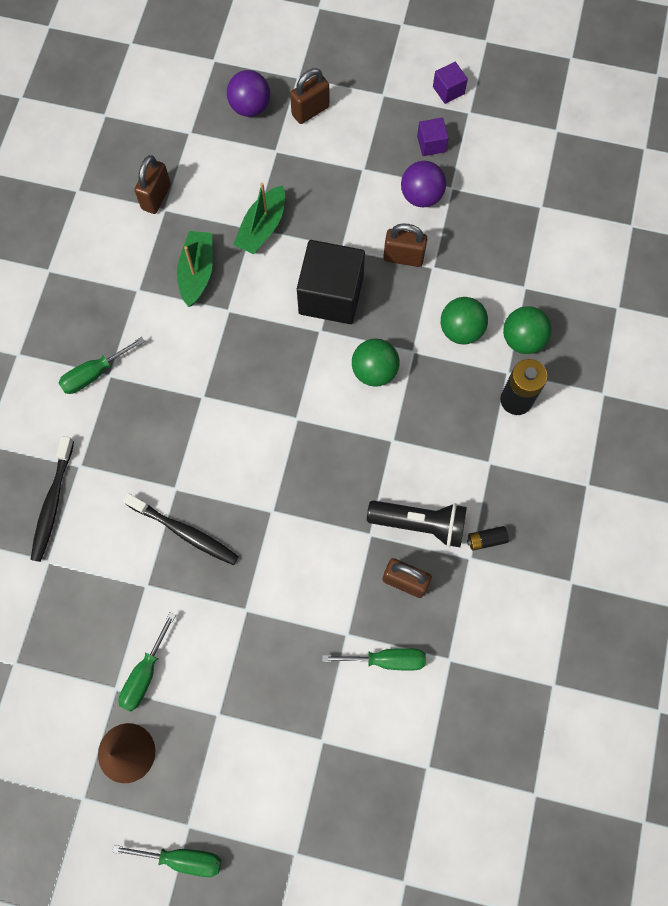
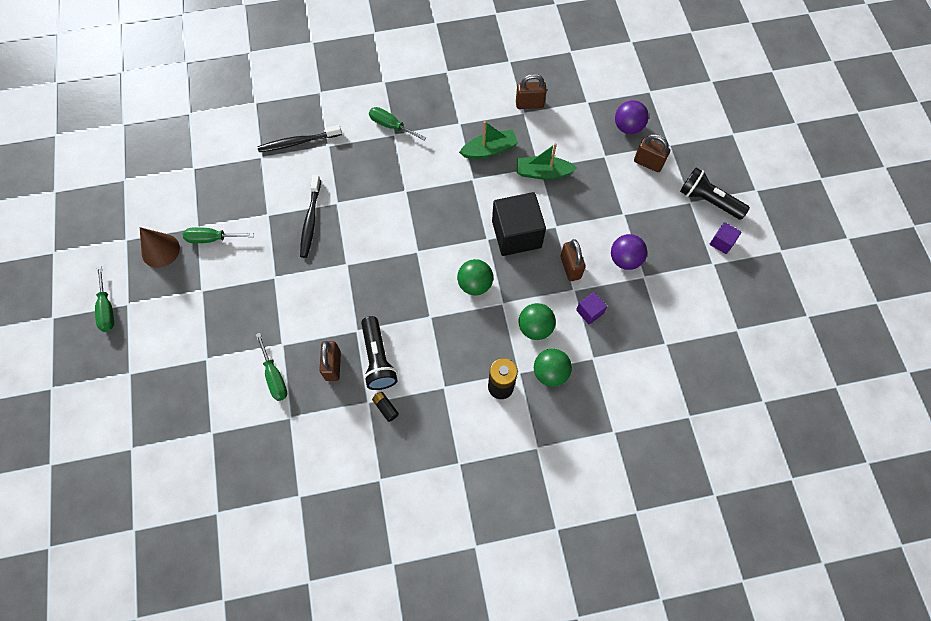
camera: 65 degrees right, 5 degrees down
purple cube [417,118,449,156] -> purple cube moved to [576,292,607,324]
none -> black flashlight [680,168,750,220]

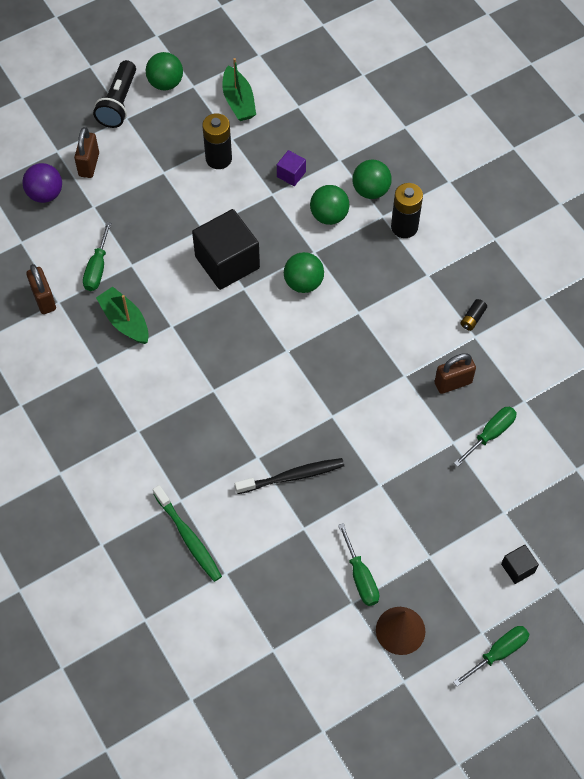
camera: 110 degrees left, 5 degrees down
black toothbrush [257,125,342,152] -> green toothbrush [153,485,222,582]
black flashlight [361,316,398,390] -> none
green screwdriver [369,107,426,141] -> green screwdriver moved to [83,222,111,291]
green boat [517,143,577,180] -> green boat moved to [222,58,256,121]
brown padlock [560,239,586,281] -> none
purple ball [611,234,647,270] -> black battery [202,113,232,169]
purple cube [709,222,742,254] -> green ball [145,52,183,91]
none -> black cube [501,545,539,584]

